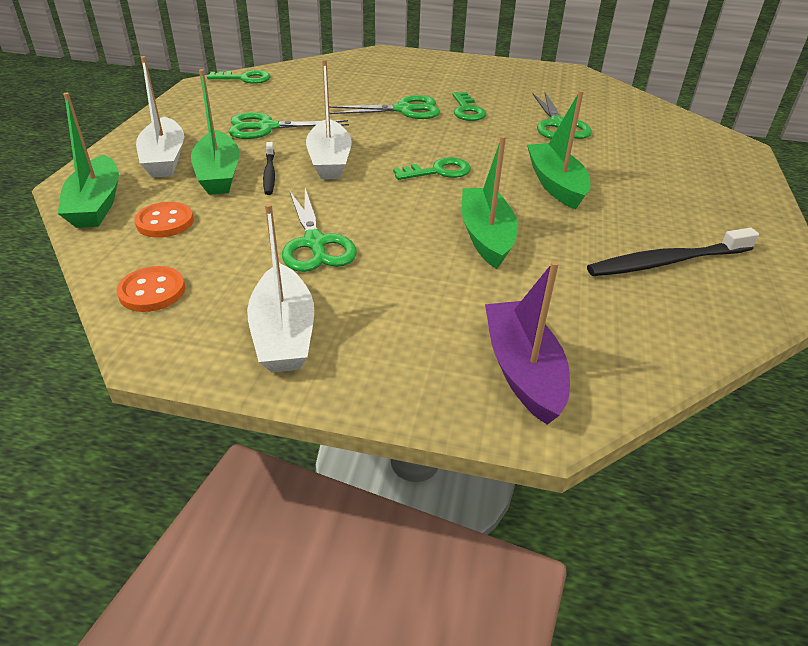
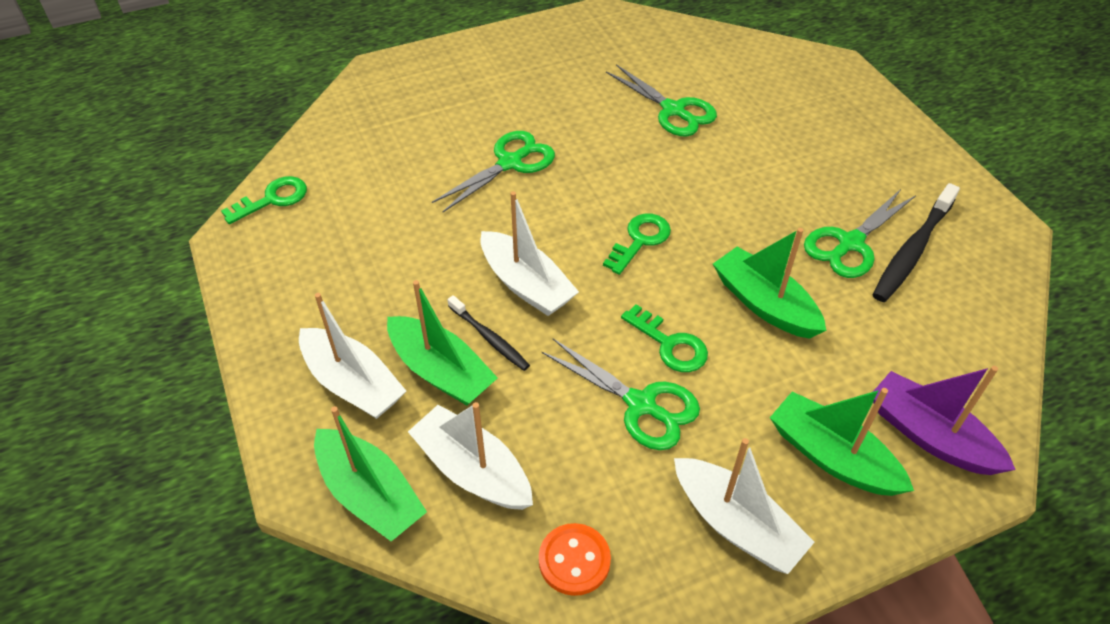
camera: 35 degrees left, 10 degrees up
orange button [134,202,194,238] -> white boat [408,402,533,510]
green scissors [229,112,349,139] -> green scissors moved to [804,189,916,278]
green key [452,92,486,121] -> green key moved to [621,304,708,372]
green boat [527,90,591,210] -> green boat moved to [770,388,914,496]

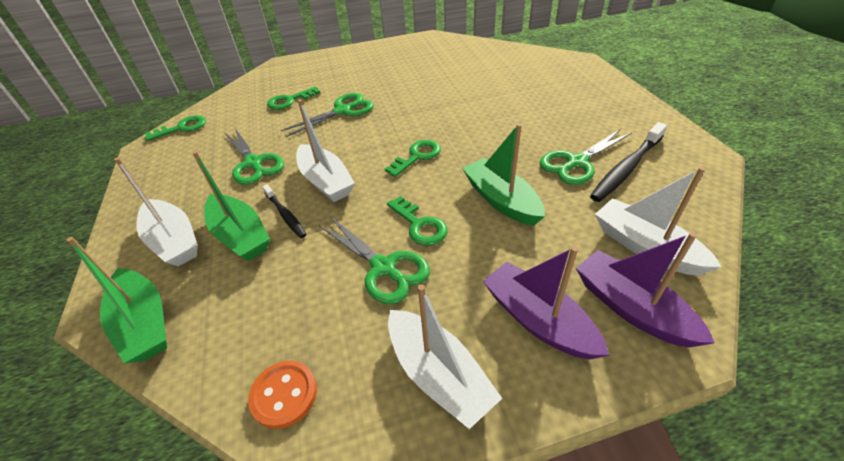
camera: 10 degrees right, 5 degrees down
white boat [408,402,533,510] -> white boat moved to [595,167,721,276]
green scissors [606,64,717,136] -> green scissors moved to [225,128,284,185]
green boat [770,388,914,496] -> purple boat [483,246,610,360]
none -> green key [267,86,320,110]

